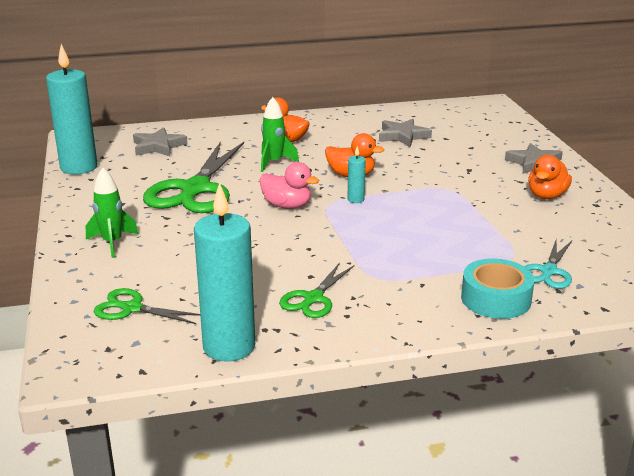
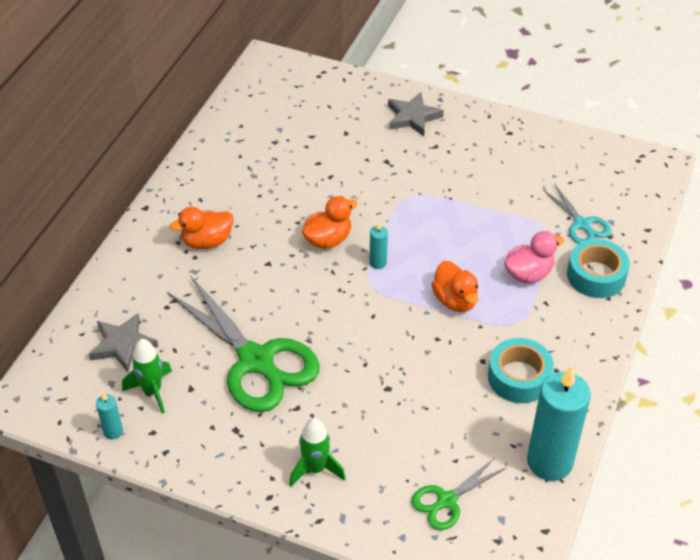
camera: 55 degrees left, 20 degrees up
turquoise candle [46,44,98,174] -> turquoise candle [96,393,123,440], size x0.43
pink duck [259,162,319,209] -> pink duck moved to [504,231,564,283]
green rocket [261,97,299,172] -> green rocket moved to [122,339,172,414]
green scissors [279,263,354,318] -> turquoise tape [488,338,554,403]
grey star [379,119,432,147] -> none
orange duck [528,155,572,199] -> orange duck moved to [432,261,478,312]

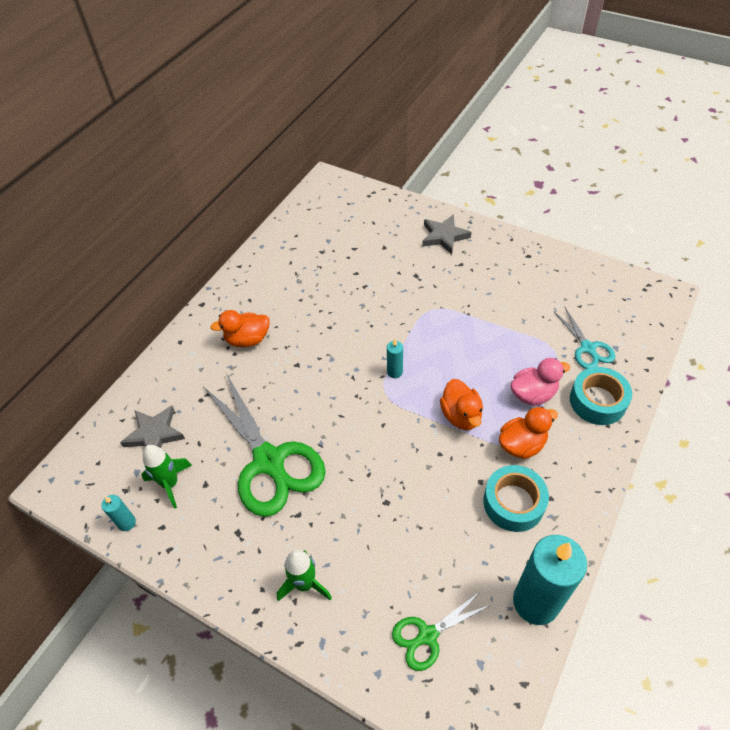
camera: 10 degrees right, 5 degrees up
orange duck [302,196,358,249] -> orange duck moved to [499,407,558,459]

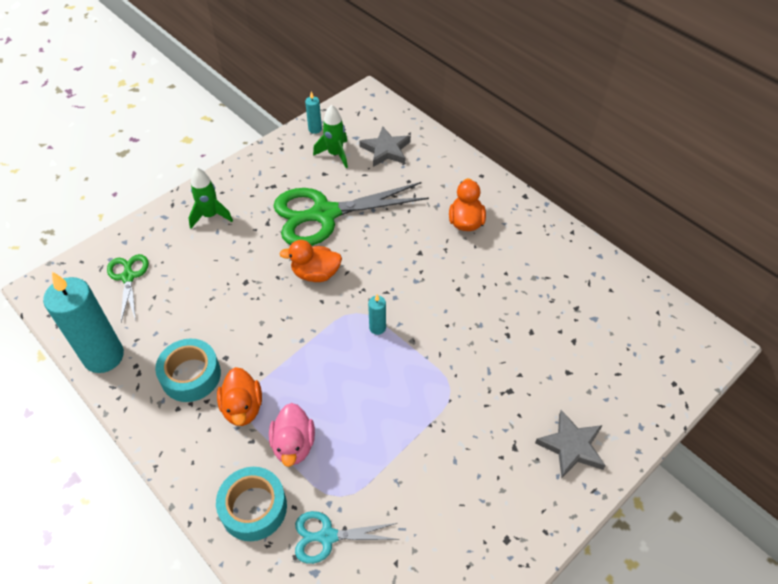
camera: 105 degrees right, 0 degrees up
orange duck [440,379,483,430] -> orange duck moved to [279,240,342,282]

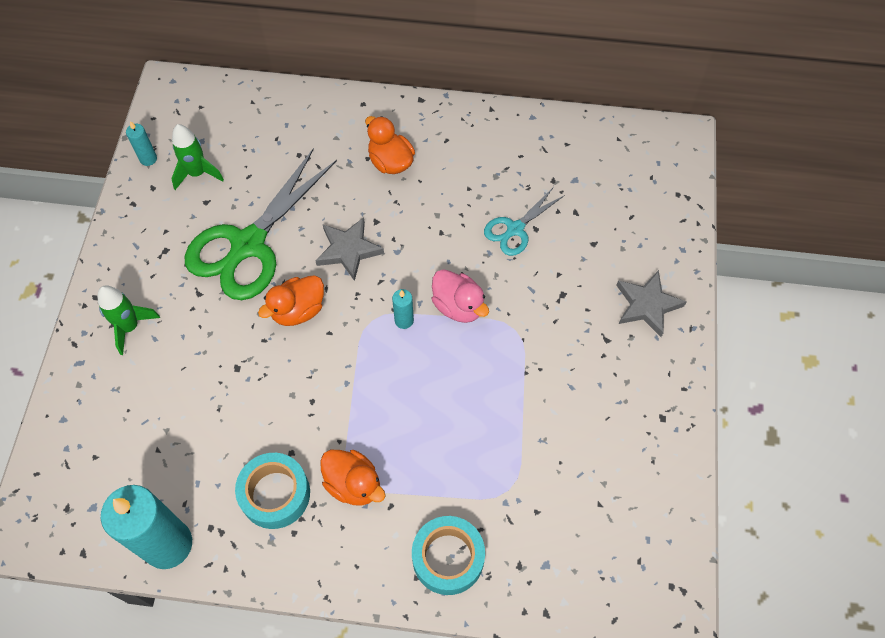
camera: 40 degrees left, 10 degrees up
green scissors [107,254,149,322] -> none
pink duck [269,403,315,467] -> pink duck moved to [432,269,489,323]
turquoise scissors [295,511,400,564] -> turquoise scissors moved to [484,187,565,256]
grey star [359,126,411,167] -> grey star moved to [316,217,384,281]

